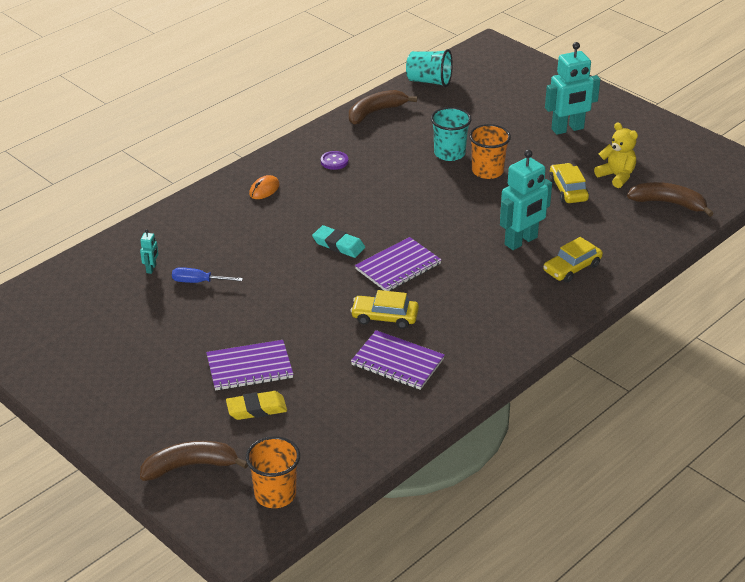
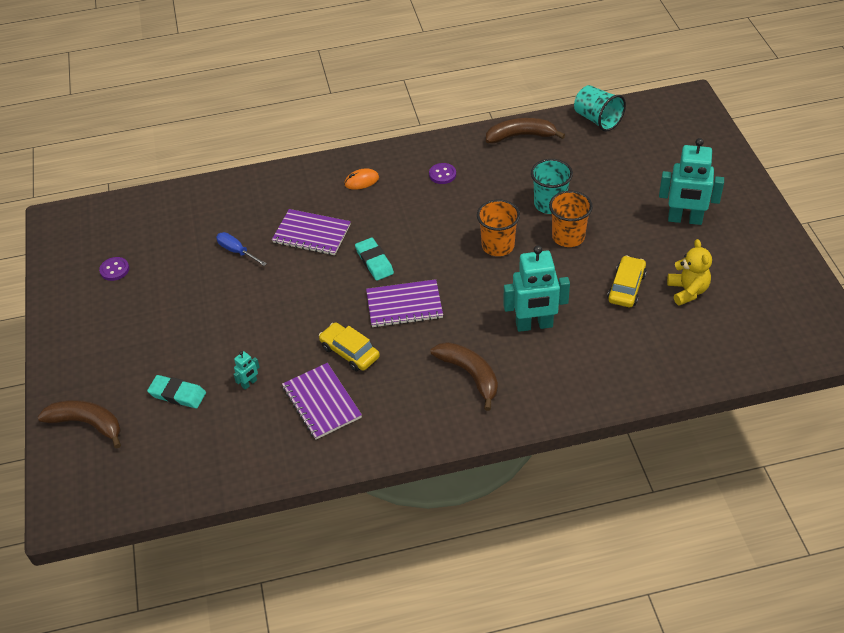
camera: 35 degrees right, 10 degrees up
turquoise robot [140,229,158,274] -> turquoise robot moved to [233,351,260,390]
purple notebook [206,340,293,391] -> purple notebook moved to [272,209,351,255]
yellow eraser [226,391,287,420] -> turquoise eraser [147,375,206,409]
orange cup [246,436,300,508] -> orange cup moved to [477,199,520,256]
yellow car [543,237,603,283] -> none
brown banana [627,182,714,217] -> brown banana moved to [431,342,498,411]
none -> purple button [99,257,129,281]

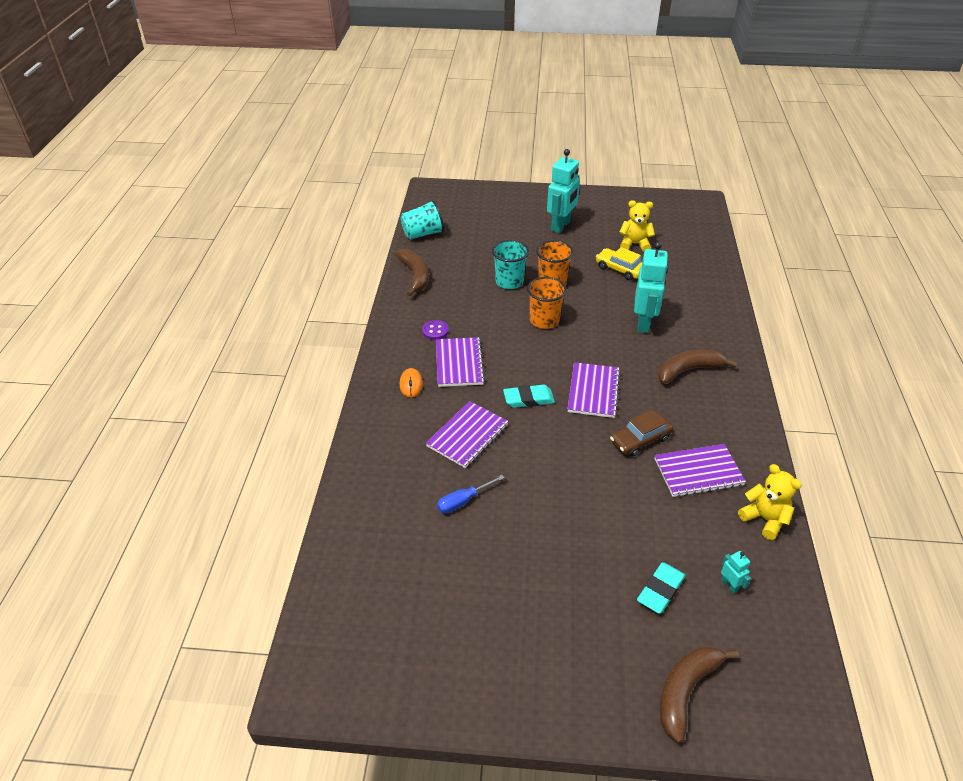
camera: 75 degrees left, 5 degrees down
purple button [99,257,129,281] -> none
turquoise robot [233,351,260,390] -> turquoise robot moved to [721,551,751,594]
yellow car [319,322,380,371] -> brown car [610,410,673,457]
brown banana [486,118,565,144] -> brown banana turned 150 degrees clockwise [395,249,429,296]
none -> purple notebook [436,337,485,387]
none -> yellow teddy bear [738,464,802,540]

